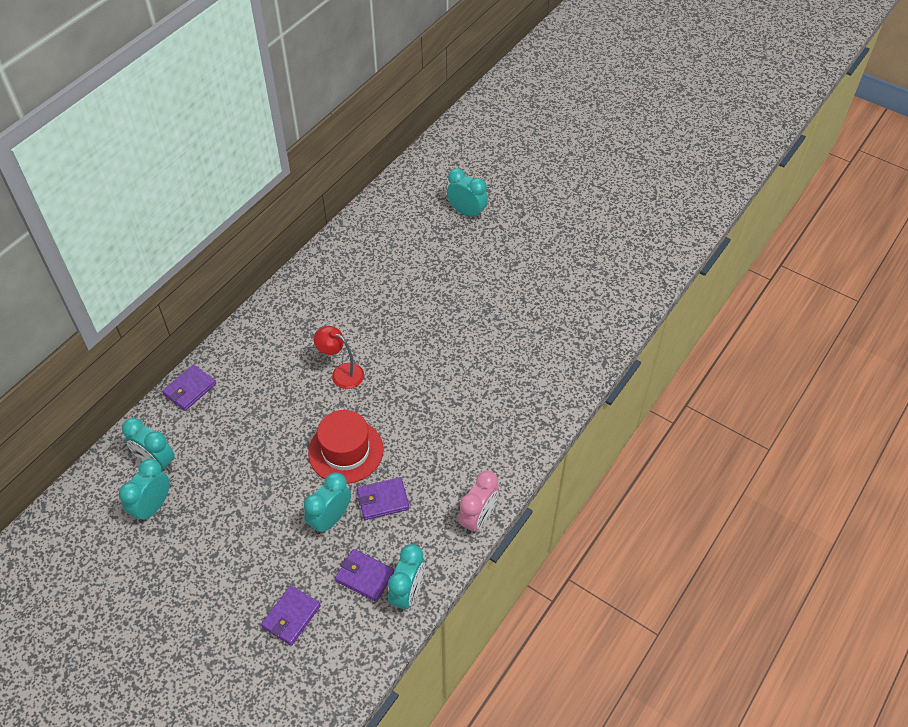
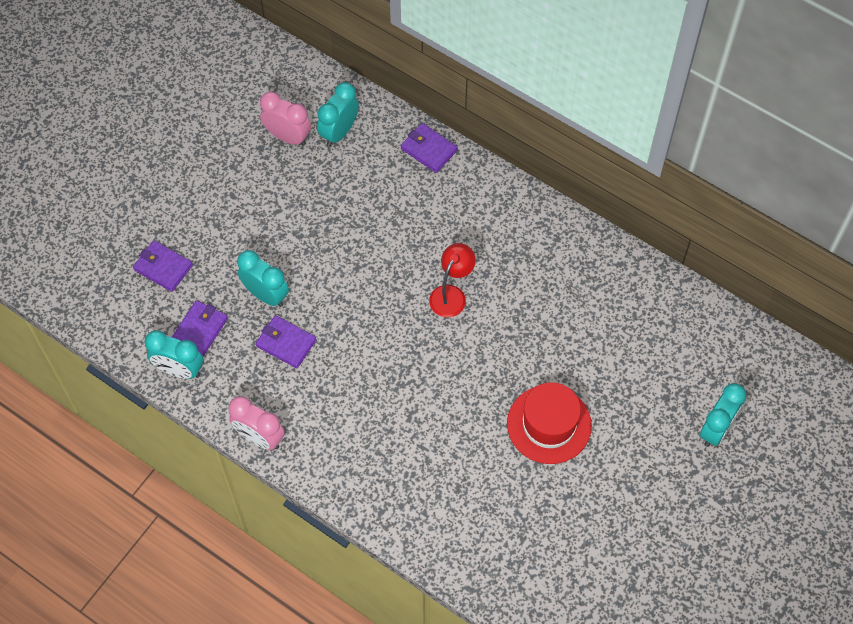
camera: 90 degrees right, 10 degrees up
turquoise clock [119,459,170,523] -> pink clock [260,92,311,146]
red hat [308,410,383,484] -> red hat moved to [507,382,592,464]
purple wallet [357,477,409,520] -> purple wallet turned 45 degrees counterclockwise [256,315,316,368]

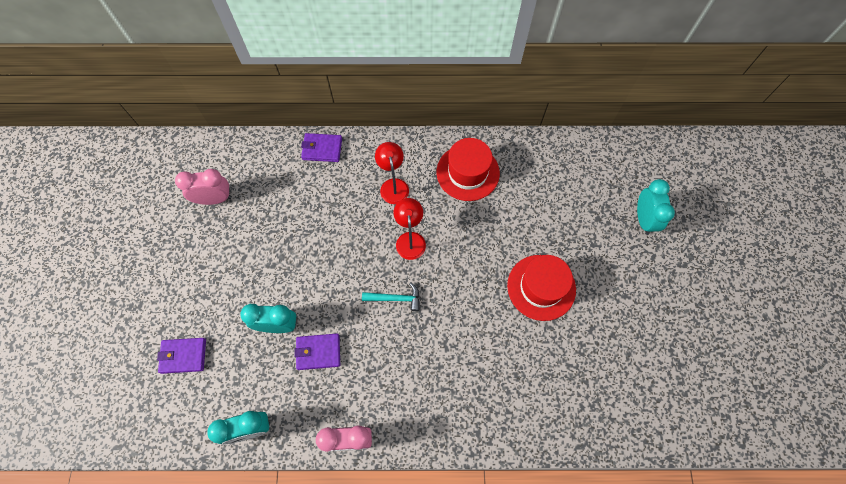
camera: 35 degrees left, 5 degrees up
purple wallet [172,300,228,356] -> none
turquoise clock [317,82,359,147] -> none
none -> turquoise hammer [362,282,420,311]
none -> red lamp [375,142,409,204]
none -> red hat [436,138,500,201]

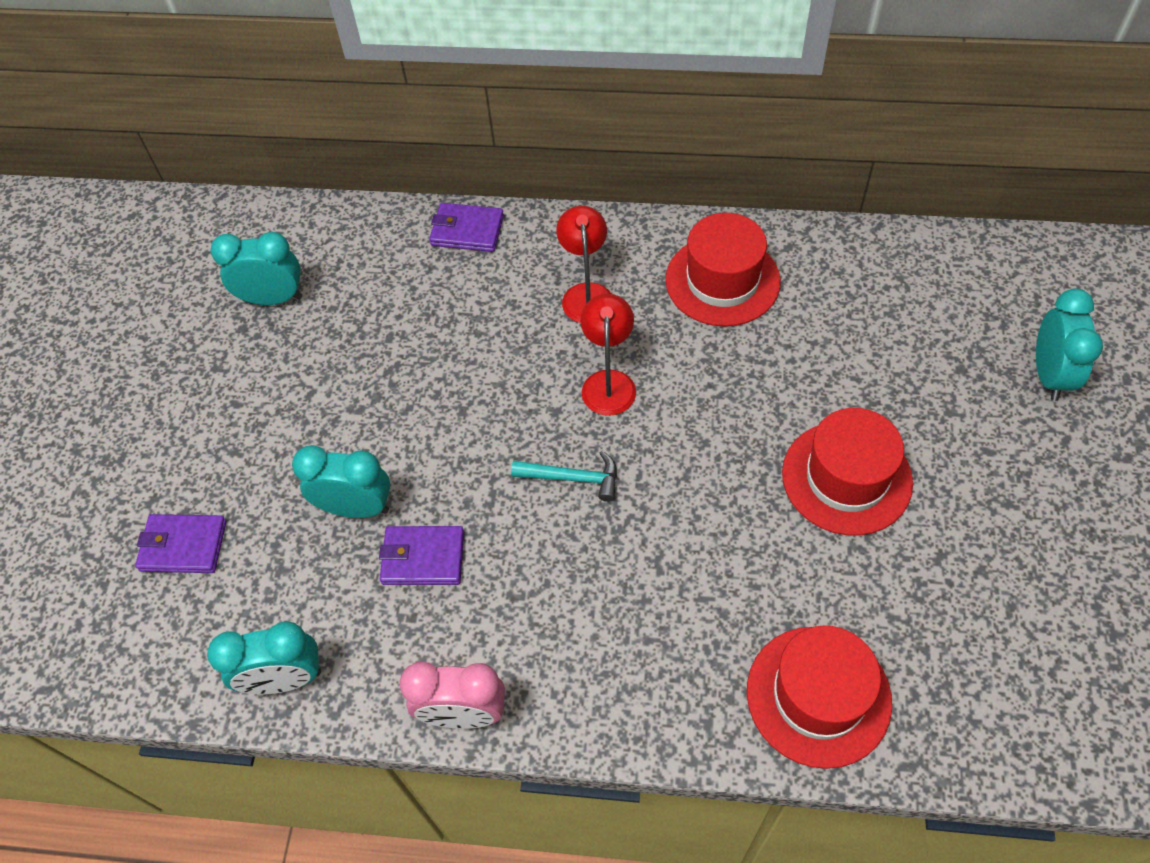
camera: 10 degrees right, 10 degrees down
pink clock [175,169,232,205] -> turquoise clock [211,232,302,305]
none -> red hat [747,625,892,769]

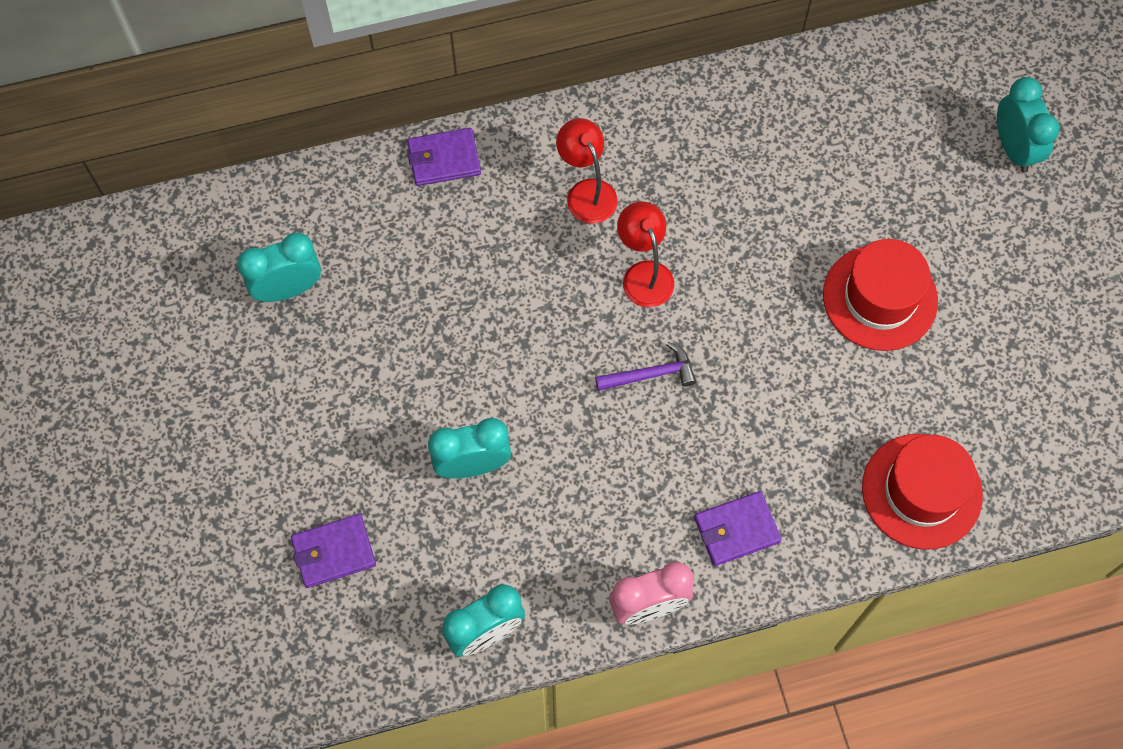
camera: 25 degrees left, 10 degrees up
purple wallet [379,526,464,585] -> purple wallet moved to [694,491,782,566]
turquoise hammer [511,451,617,502] -> purple hammer [595,342,696,391]
red hat [665,213,781,327] -> none

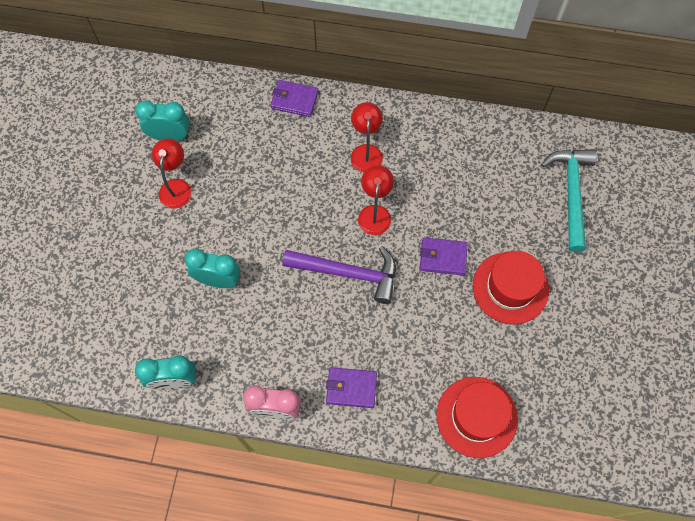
camera: 25 degrees right, 0 degrees up
purple wallet [291,514,376,588] -> purple wallet moved to [420,237,468,275]
purple hammer [595,342,696,391] -> purple hammer [282,246,396,304], size x1.80
turquoise clock [997,77,1060,173] -> none
none -> red lamp [152,138,192,209]
none -> turquoise hammer [541,149,597,252]

